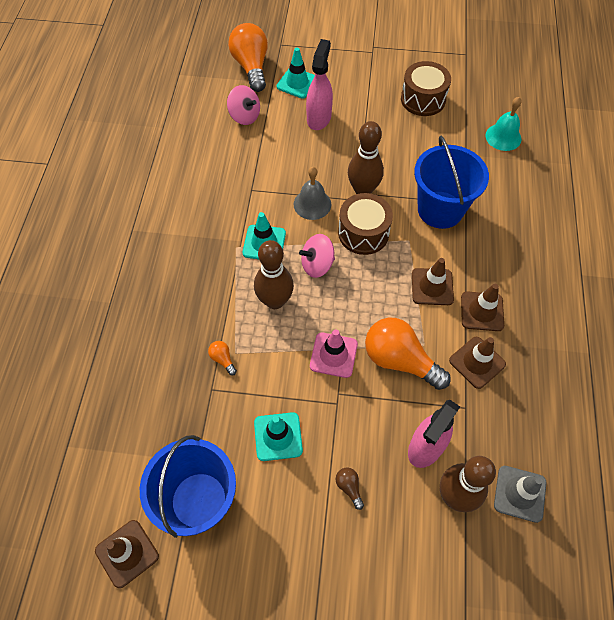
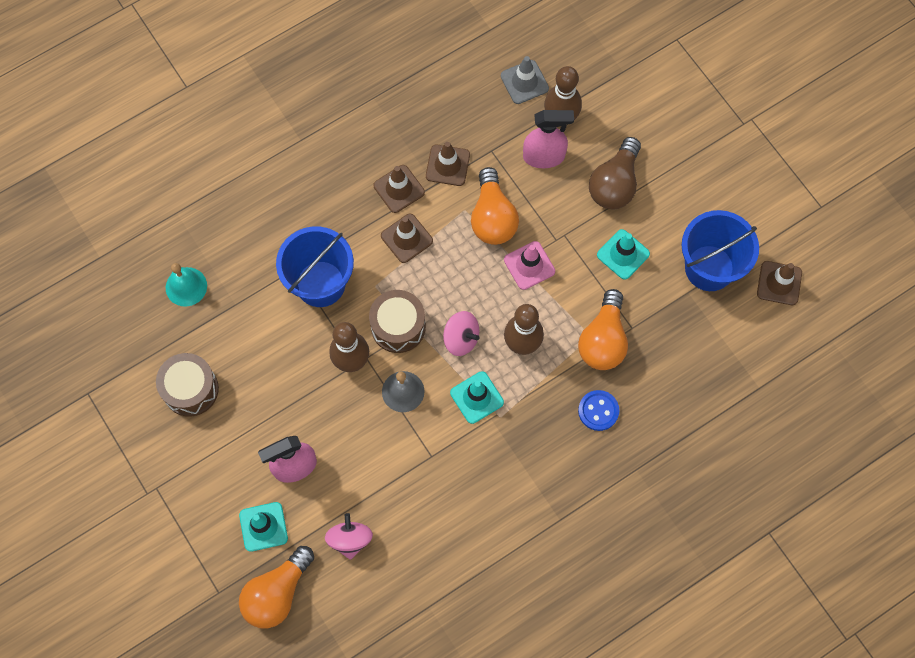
camera: 130 degrees left, 10 degrees up
orange light bulb [208,341,237,375] -> orange light bulb [578,289,628,370], size x2.41
brown light bulb [336,468,364,510] -> brown light bulb [589,137,641,209], size x2.41
none -> blue button [578,390,619,431]

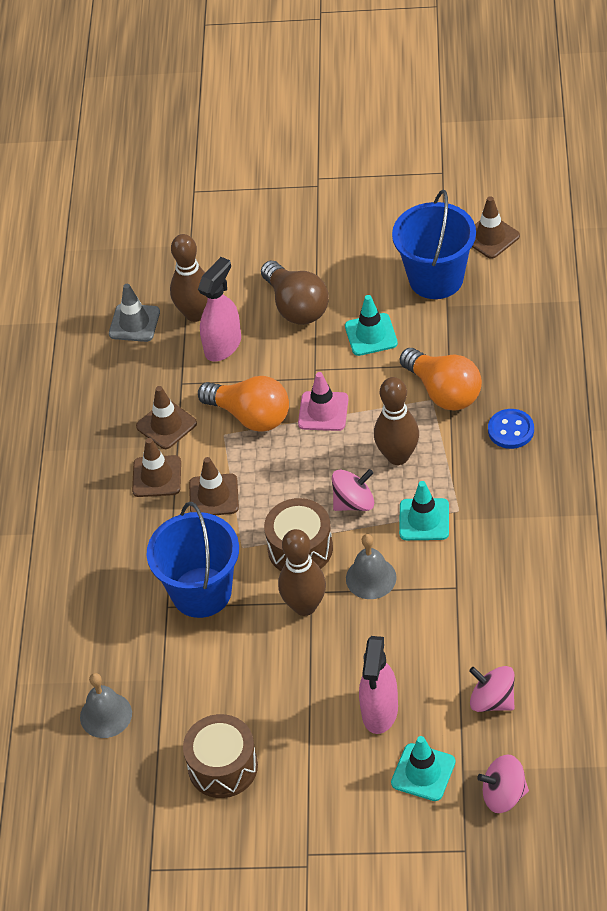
camera: 50 degrees left, 20 degrees down
turquoise bell [166,263,207,307] -> grey bell [80,673,132,738]
orange light bulb [239,546,314,629] -> pink spinning top [477,754,529,813]

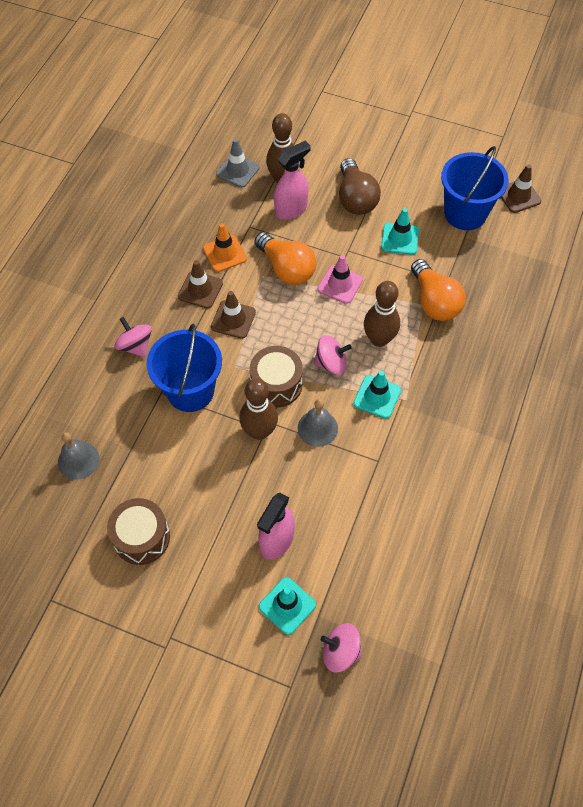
camera: 15 degrees right, 10 degrees up
brown traffic cone [136,386,197,449] -> orange traffic cone [203,223,247,272]
pink spinning top [469,666,515,712] -> pink spinning top moved to [114,317,152,357]
blue button [488,409,534,449] -> none

